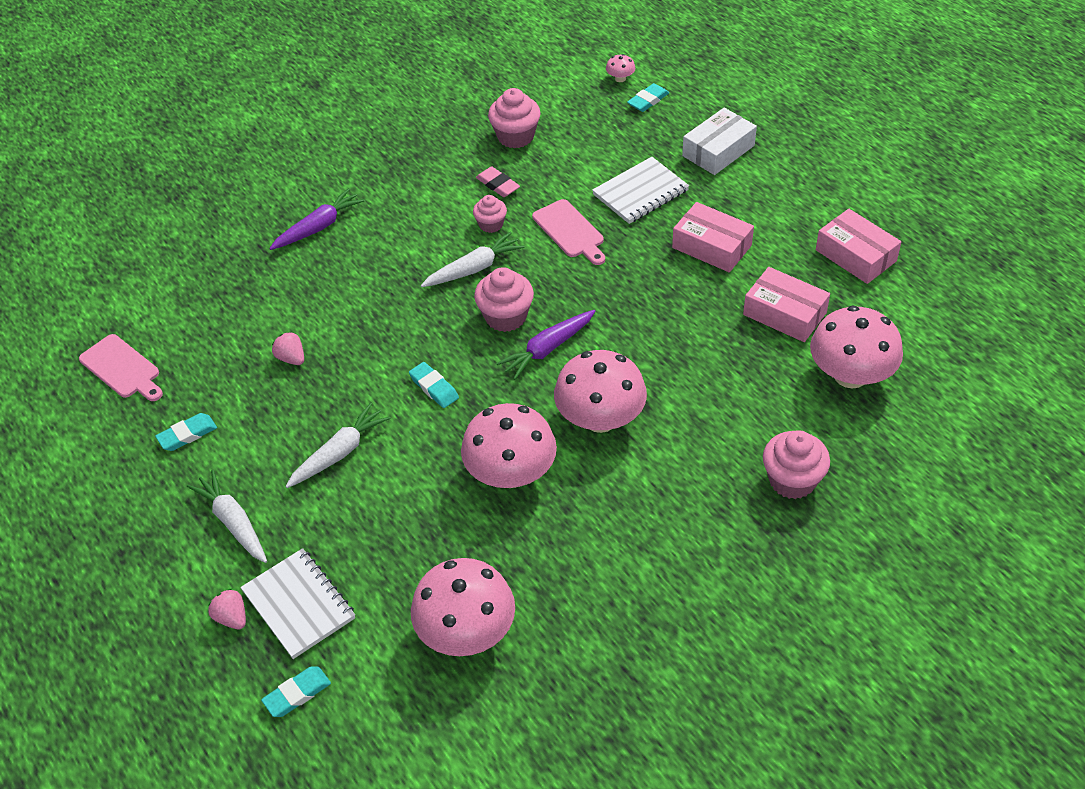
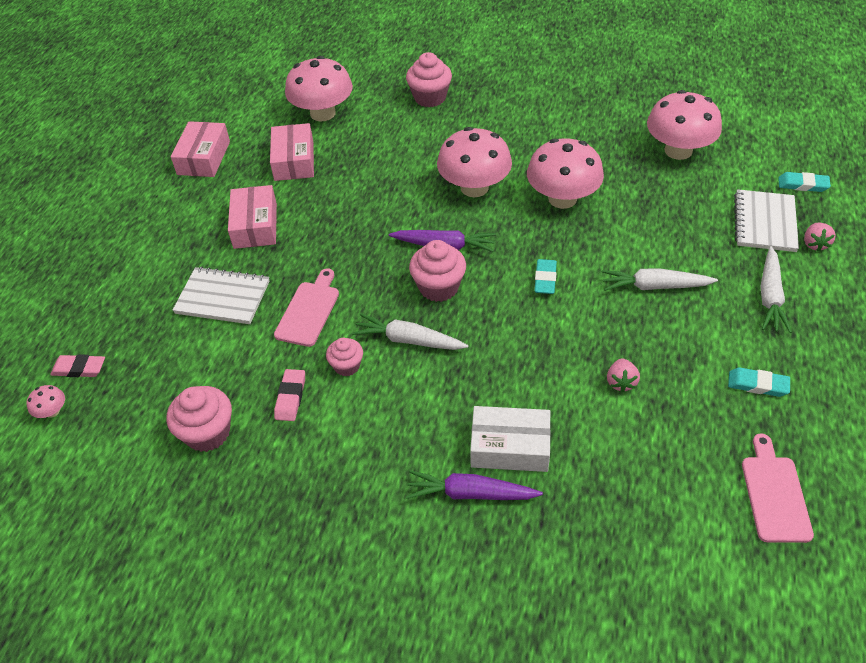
camera: 130 degrees left, 0 degrees up
turquoise eraser [627,83,669,112] -> pink eraser [50,354,105,377]
white box [682,108,757,175] -> white box moved to [470,406,551,472]

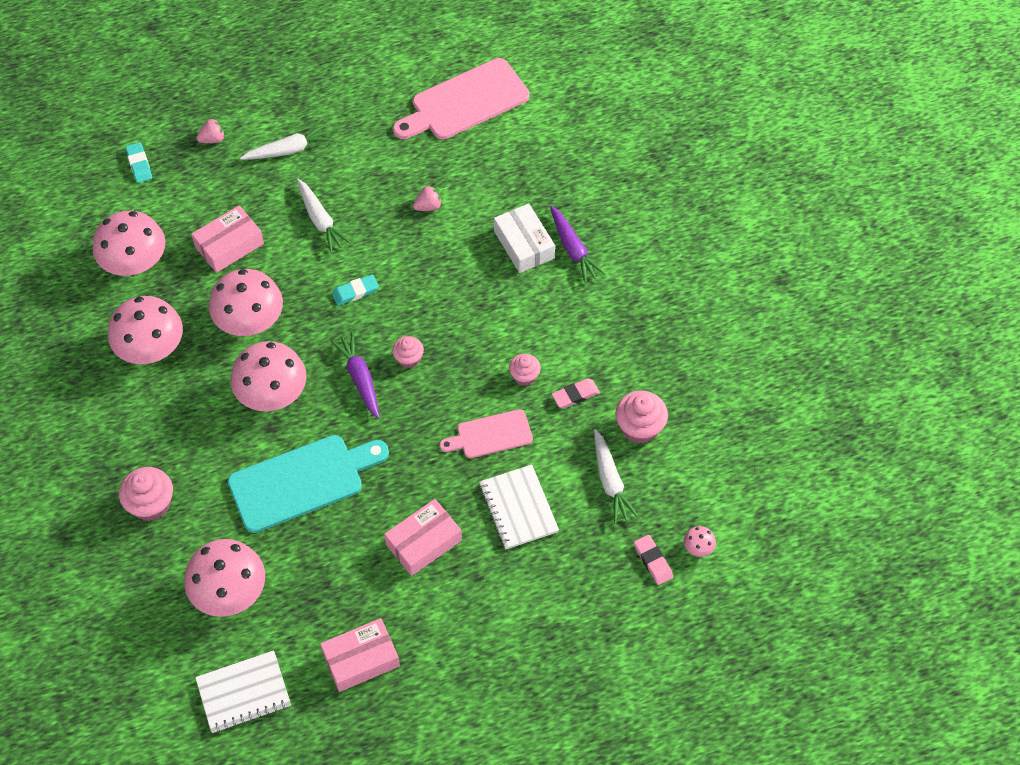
camera: 125 degrees left, 10 degrees up
pink box [270,123,314,181] -> pink box moved to [191,205,264,273]
white carrot [352,313,468,350] -> white carrot moved to [594,429,639,524]
pink cupcake [409,240,466,302] -> pink cupcake [392,336,424,368], size x0.61
turquoise eraser [728,367,790,397] -> none
white notebook [734,189,799,252] -> white notebook moved to [195,650,291,733]
pink cutting board [742,433,814,543] -> pink cutting board [393,58,530,139], size x1.72
none -> pink mushroom [108,296,183,364]
none -> turquoise cutting board [228,435,389,533]

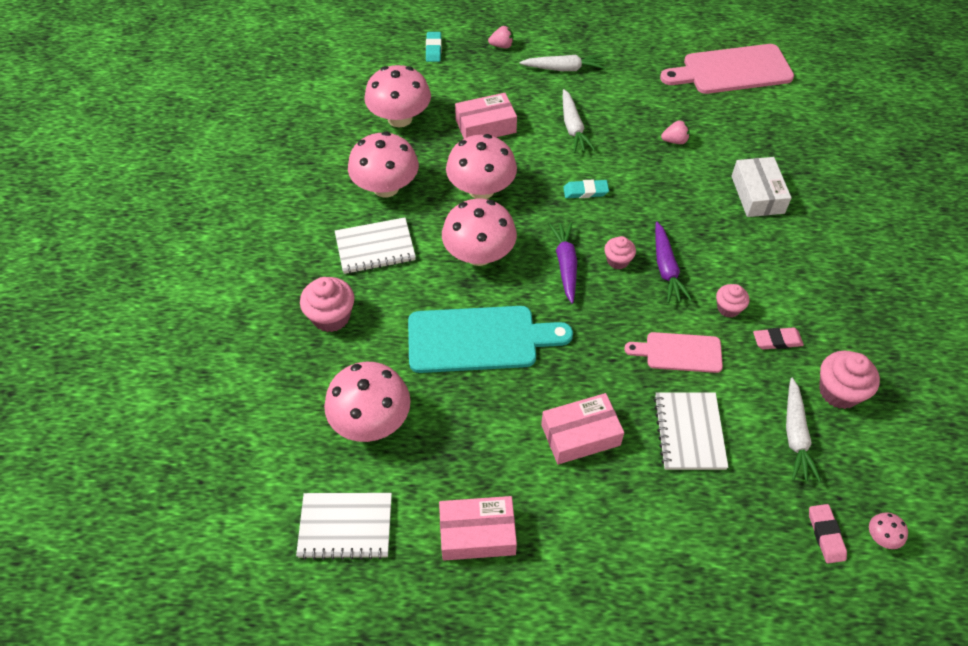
camera: 20 degrees right, 5 degrees down
purple carrot [550,206,606,283] -> purple carrot moved to [655,222,692,303]
none -> white notebook [335,217,416,274]

